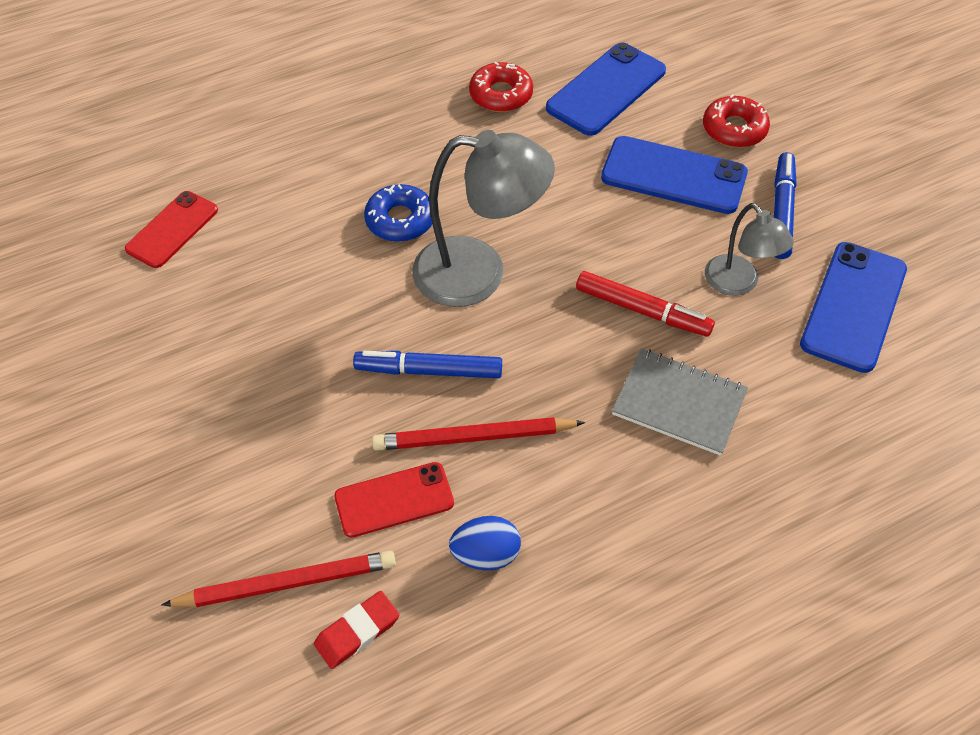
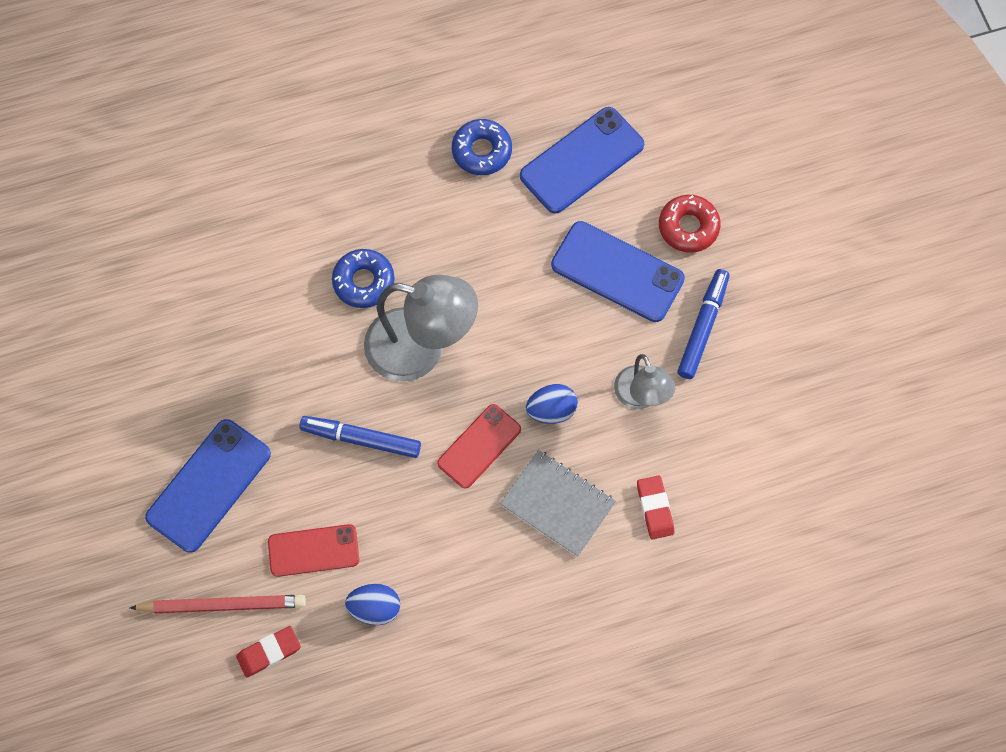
camera: 10 degrees right, 15 degrees up
red phone [125,191,218,268] -> red phone moved to [437,404,521,489]
red pencil [372,417,585,451] -> none
red donut [469,61,533,112] -> blue donut [452,119,512,175]
red marker [576,271,715,337] -> blue egg [526,384,578,424]
blue phone [800,242,907,373] -> blue phone moved to [145,419,271,553]
none -> red eraser [637,475,674,540]

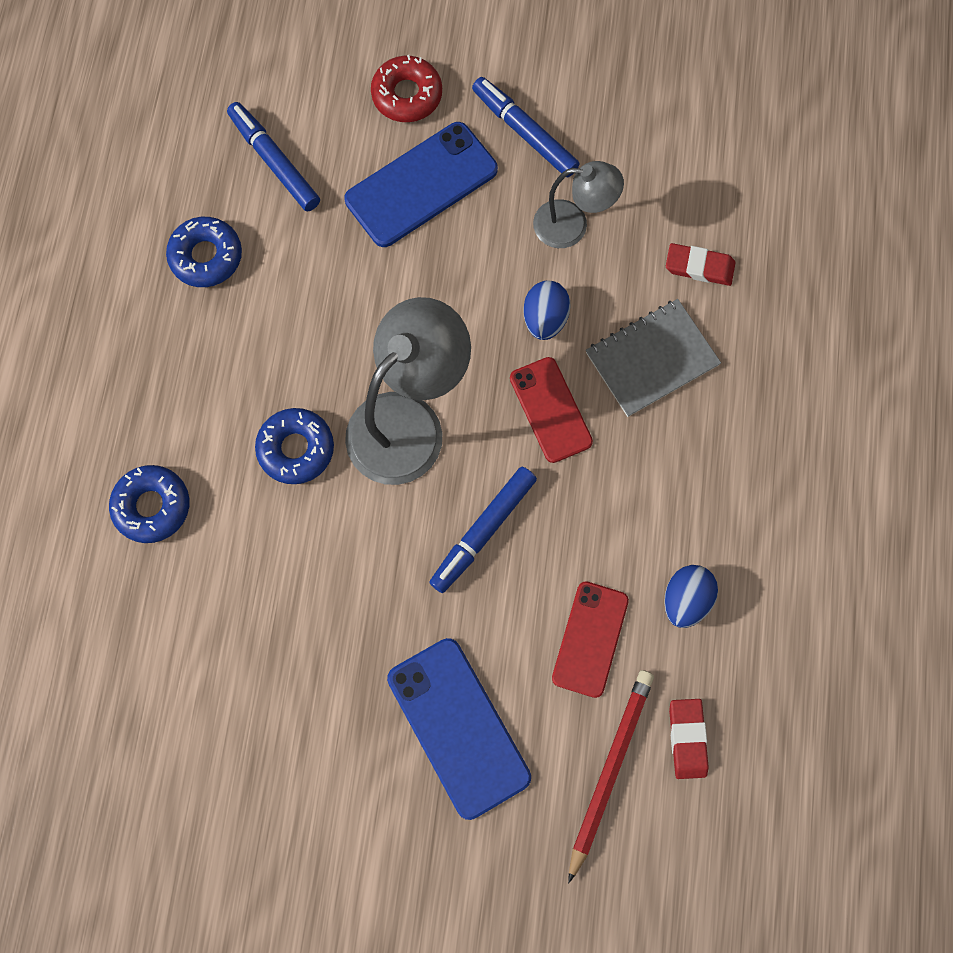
camera: 65 degrees left, 5 degrees up
blue phone [520,107,644,214] -> blue marker [227,102,320,211]
none -> blue donut [109,465,189,543]

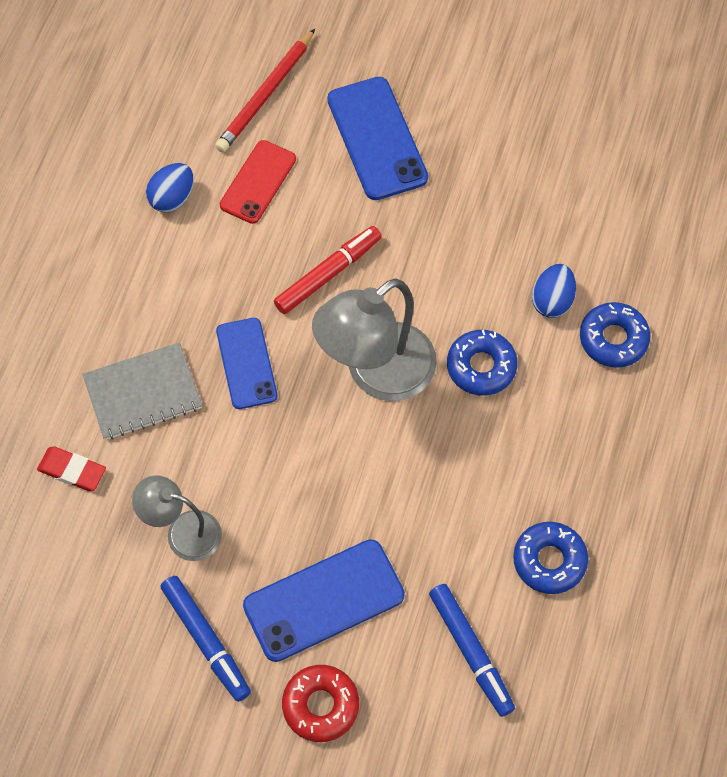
camera: 170 degrees left, 10 degrees down
blue marker [429,467,537,593] -> red marker [274,226,382,314]
red phone [510,357,593,463] -> blue phone [216,318,278,409]
blue egg [524,281,571,340] -> blue egg moved to [532,264,576,318]
red eraser [669,699,709,779] -> none

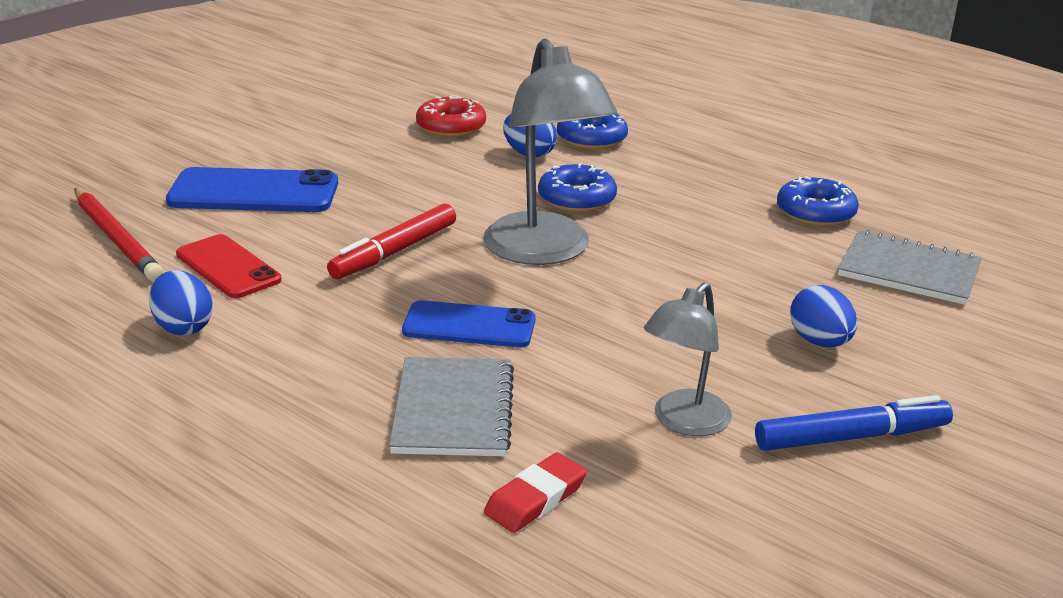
camera: 70 degrees left, 35 degrees down
blue phone [243,539,405,662] -> blue egg [790,285,857,347]
red marker [274,226,382,314] -> red marker turned 120 degrees counterclockwise [327,204,456,279]
red donut [282,665,359,742] -> red donut moved to [416,96,486,137]
blue marker [429,584,515,717] -> grey notebook [838,230,982,305]

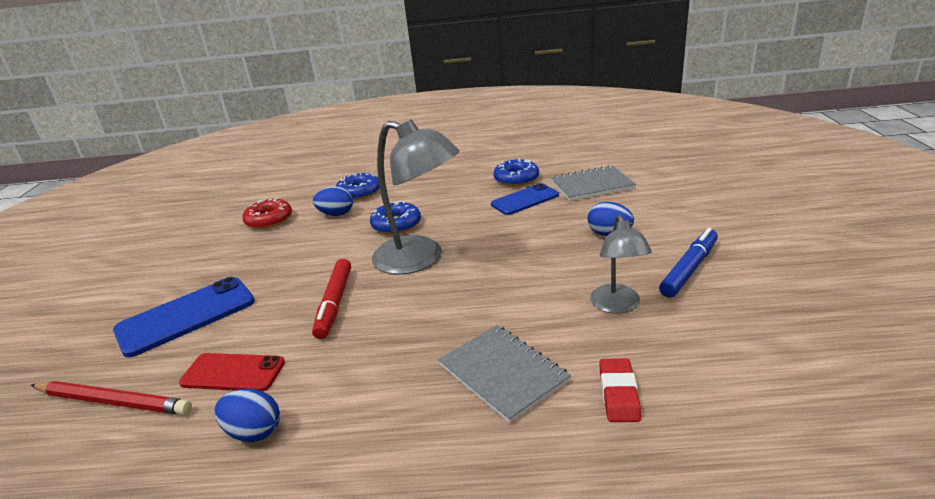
camera: 35 degrees left, 0 degrees up
blue phone [402,300,536,347] -> blue phone moved to [491,183,559,215]

